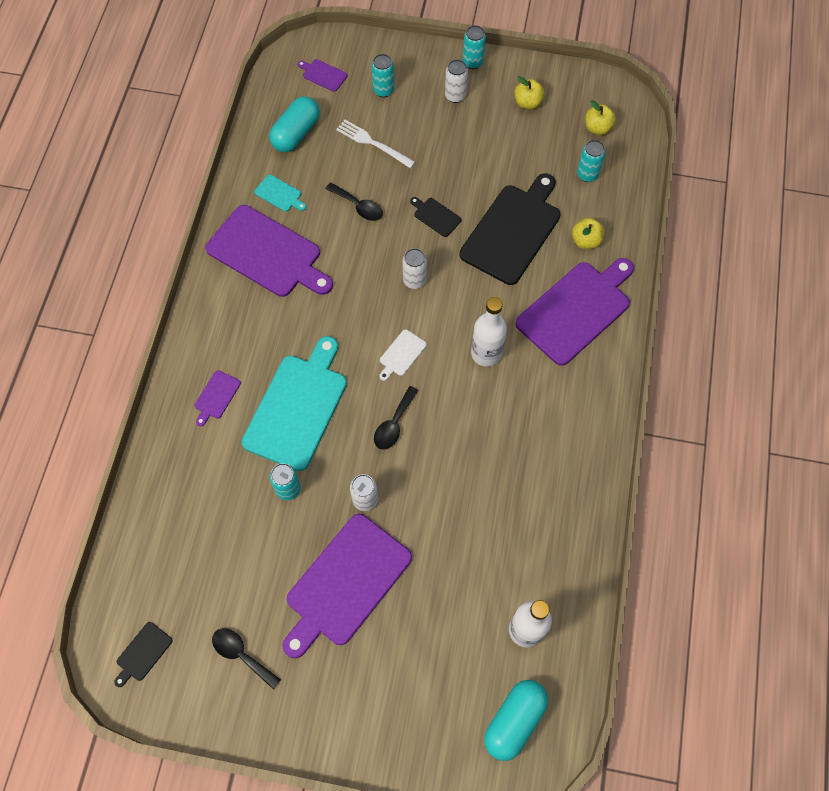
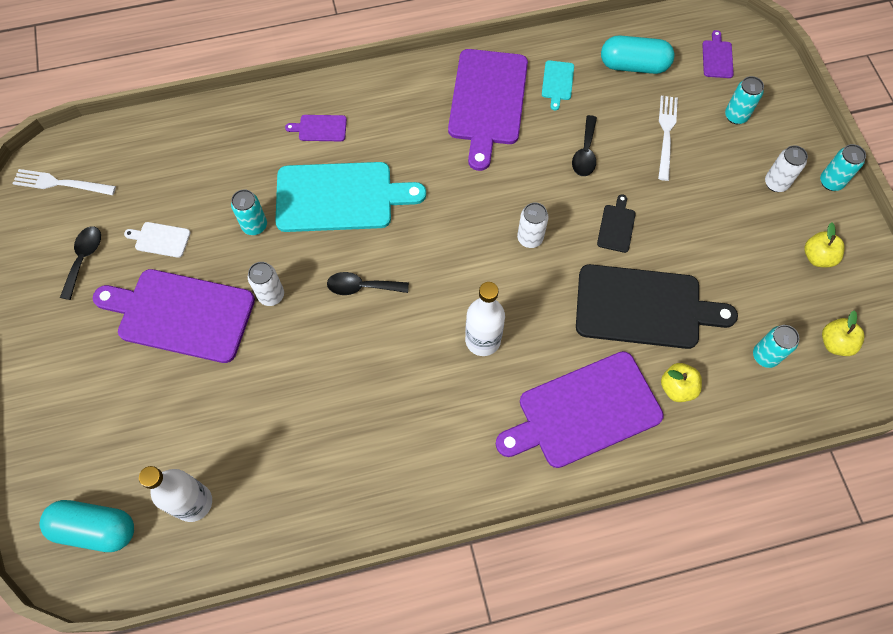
camera: 65 degrees right, 0 degrees up
black cutting board [114,622,172,687] -> white fork [12,169,116,195]
white cutting board [379,329,427,381] -> white cutting board moved to [124,222,191,258]
purple cutting board [516,258,634,366] -> purple cutting board turned 135 degrees clockwise [496,351,664,468]

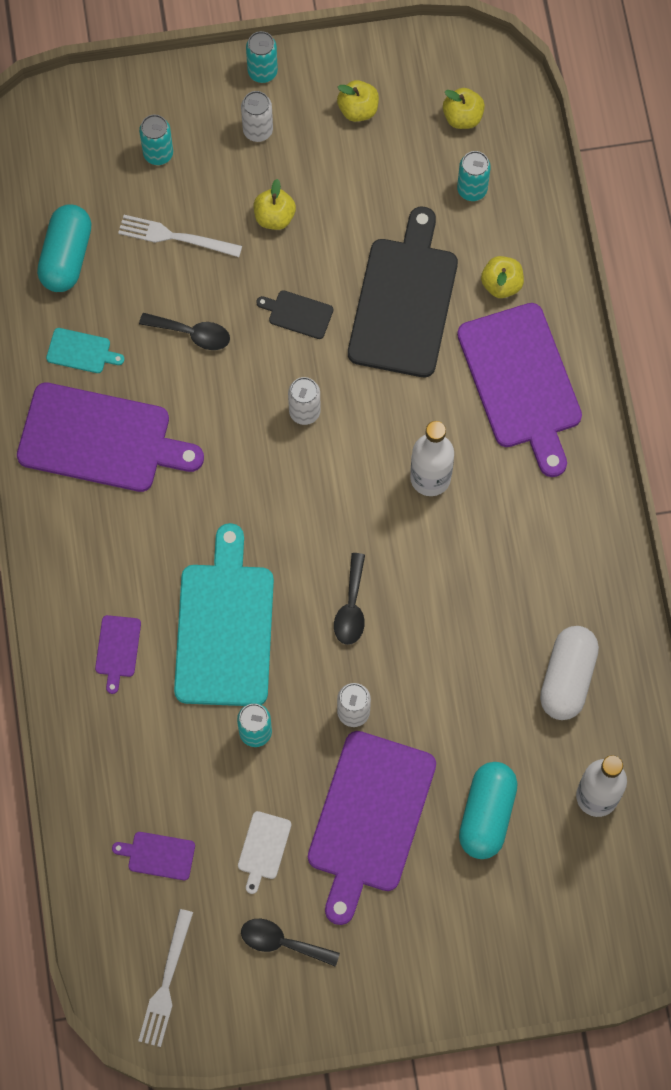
camera: 85 degrees left, 5 degrees up
turquoise capsule [39,500,134,552] -> turquoise capsule moved to [459,762,518,859]
purple cutting board [702,30,734,78] -> purple cutting board moved to [112,832,195,880]
none -> yellow apple [254,179,296,230]
none -> white capsule [540,626,599,720]

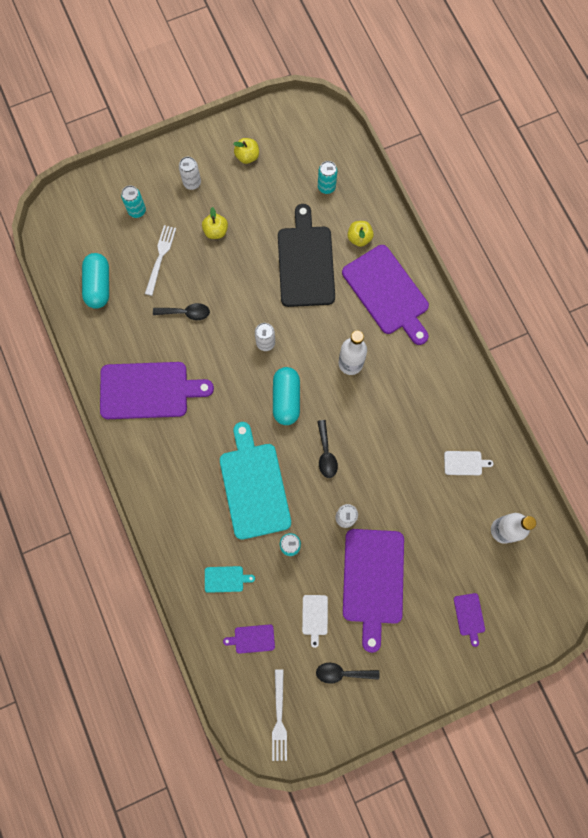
camera: 15 degrees left, 5 degrees up
turquoise cutting board [46,328,124,373] -> turquoise cutting board moved to [205,566,255,593]
purple cutting board [95,615,141,694] -> purple cutting board moved to [454,593,485,647]
white fork [118,215,242,257] -> white fork turned 105 degrees clockwise [145,225,176,296]
turquoise can [246,31,278,83] -> none
black cutting board [256,290,333,339] -> none
yellow apple [443,88,485,129] -> none
turquoise capsule [459,762,518,859] -> turquoise capsule moved to [273,367,300,425]
white capsule [540,626,599,720] -> white cutting board [444,451,494,475]

